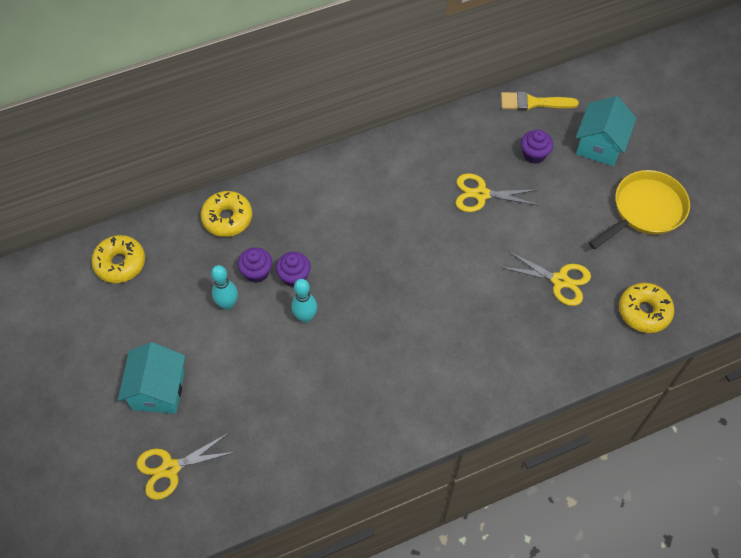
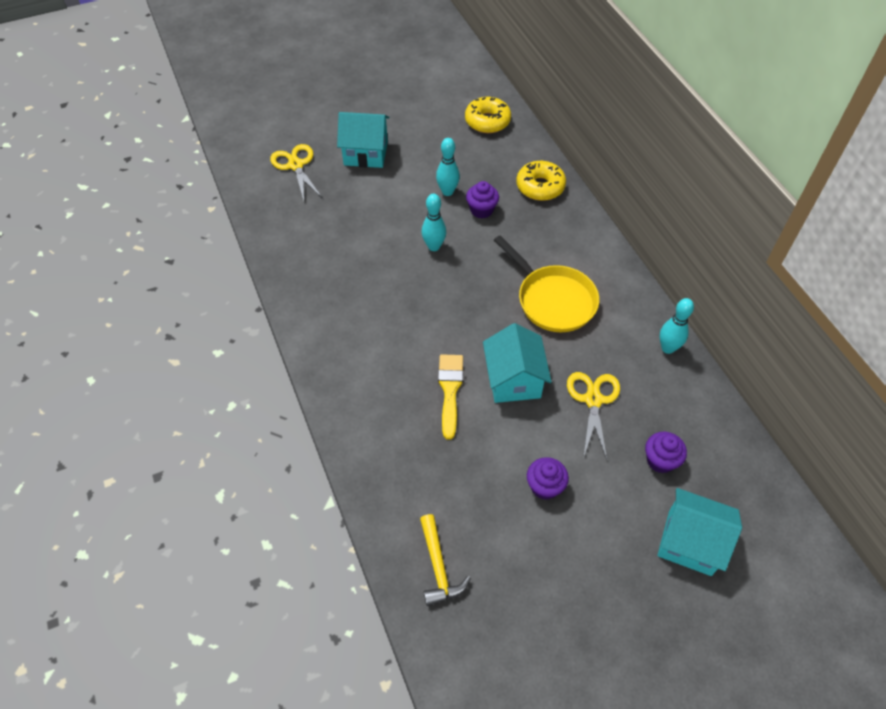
camera: 90 degrees right, 5 degrees down
purple cupcake [276,252,311,287] -> purple cupcake moved to [527,457,569,500]
yellow scissors [500,250,591,306] -> none
yellow brush [501,91,579,111] -> yellow brush moved to [438,354,463,440]
yellow pan [589,170,690,249] -> yellow pan moved to [494,236,599,332]
yellow donut [619,283,674,333] -> yellow hammer [420,514,471,606]
none -> turquoise house [483,323,552,403]
none -> turquoise bowling pin [660,298,694,354]

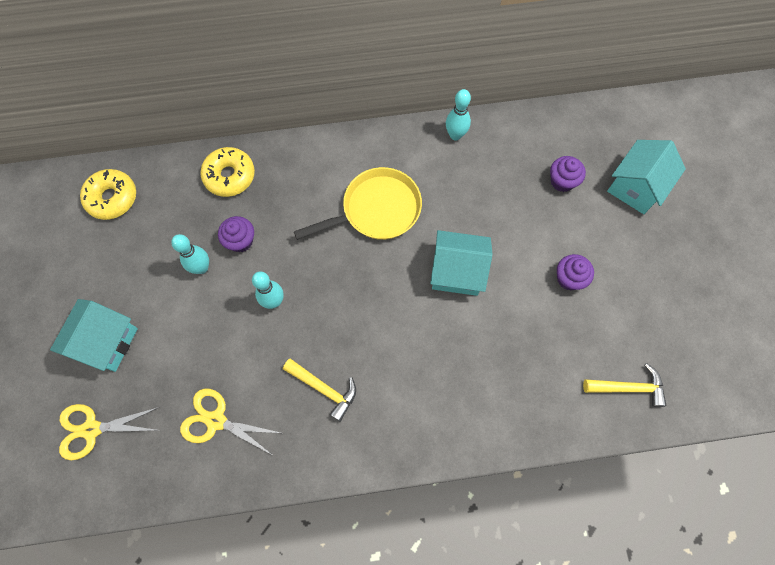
camera: 75 degrees left, 15 degrees up
yellow brush [438,354,463,440] -> none
yellow scissors [567,372,620,460] -> yellow scissors moved to [180,389,280,456]
none -> yellow hammer [283,358,356,422]

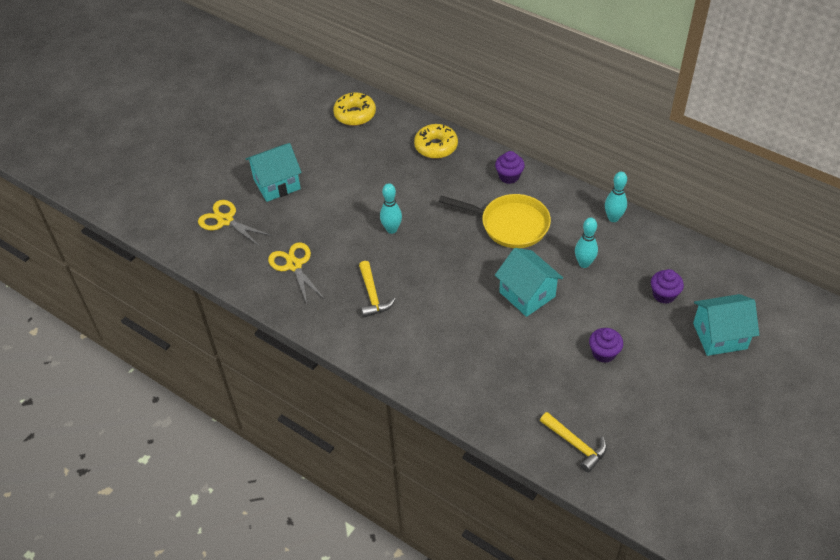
camera: 45 degrees right, 20 degrees down
turquoise bowling pin [171,234,209,274] -> turquoise bowling pin moved to [575,217,598,268]
purple cupcake [218,216,254,253] -> purple cupcake moved to [495,151,525,184]

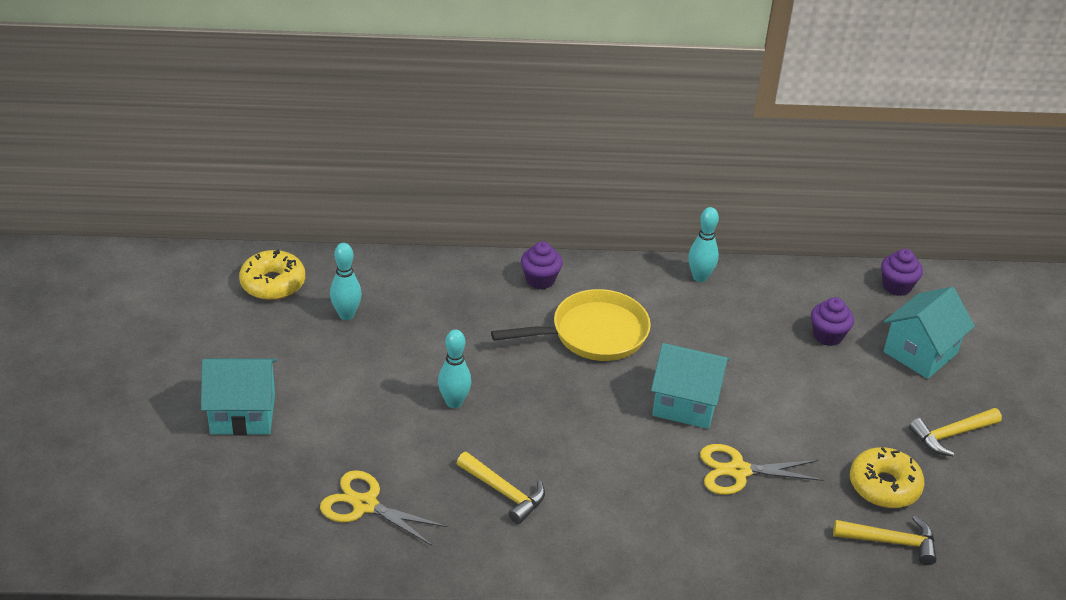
camera: 40 degrees left, 10 degrees down
yellow scissors [198,200,272,246] -> yellow scissors moved to [700,444,823,495]
turquoise house [246,143,302,202] -> turquoise house turned 60 degrees clockwise [201,358,277,436]
yellow donut [414,124,458,159] -> yellow donut moved to [850,447,924,508]
turquoise bowling pin [575,217,598,268] -> turquoise bowling pin moved to [330,243,362,320]
purple cupcake [589,328,623,363] -> purple cupcake moved to [881,249,923,296]
none -> yellow hammer [909,408,1002,456]

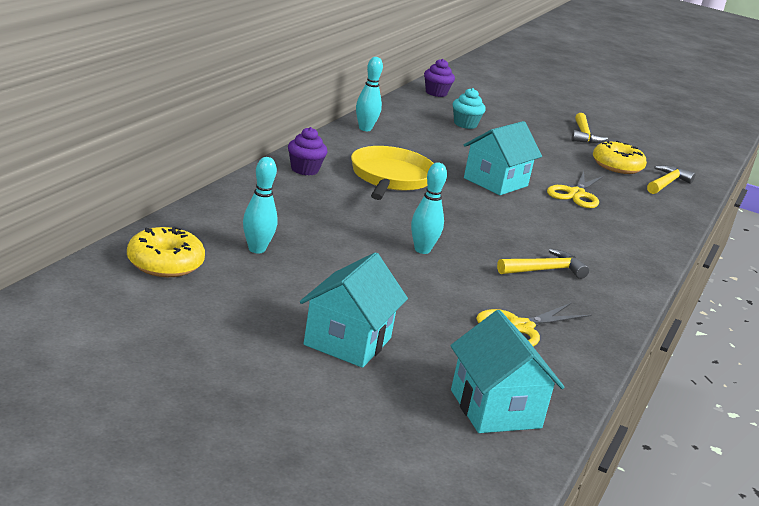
camera: 65 degrees left, 15 degrees down
purple cupcake [811,297,854,346] -> turquoise cupcake [453,88,486,129]
turquoise house [883,287,975,379] -> turquoise house moved to [450,310,565,433]

